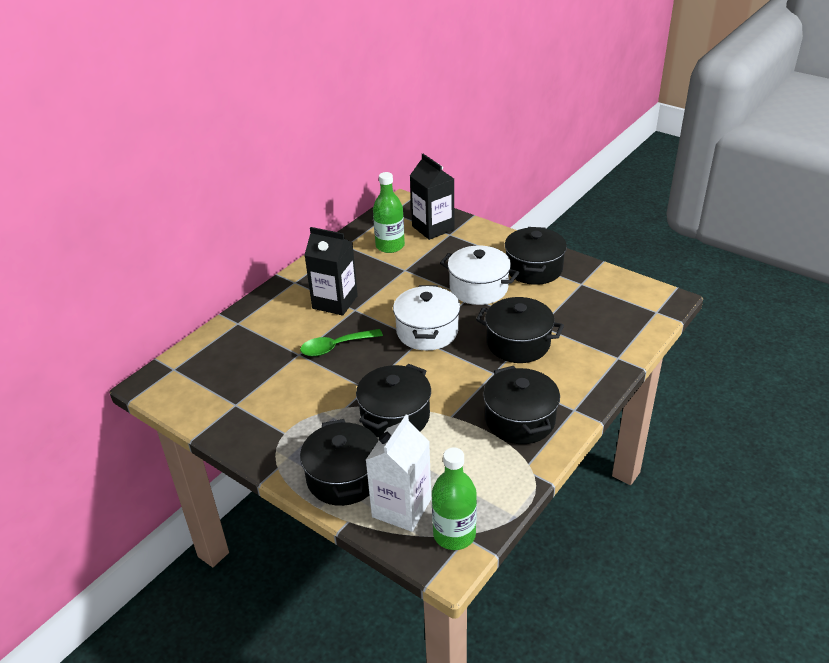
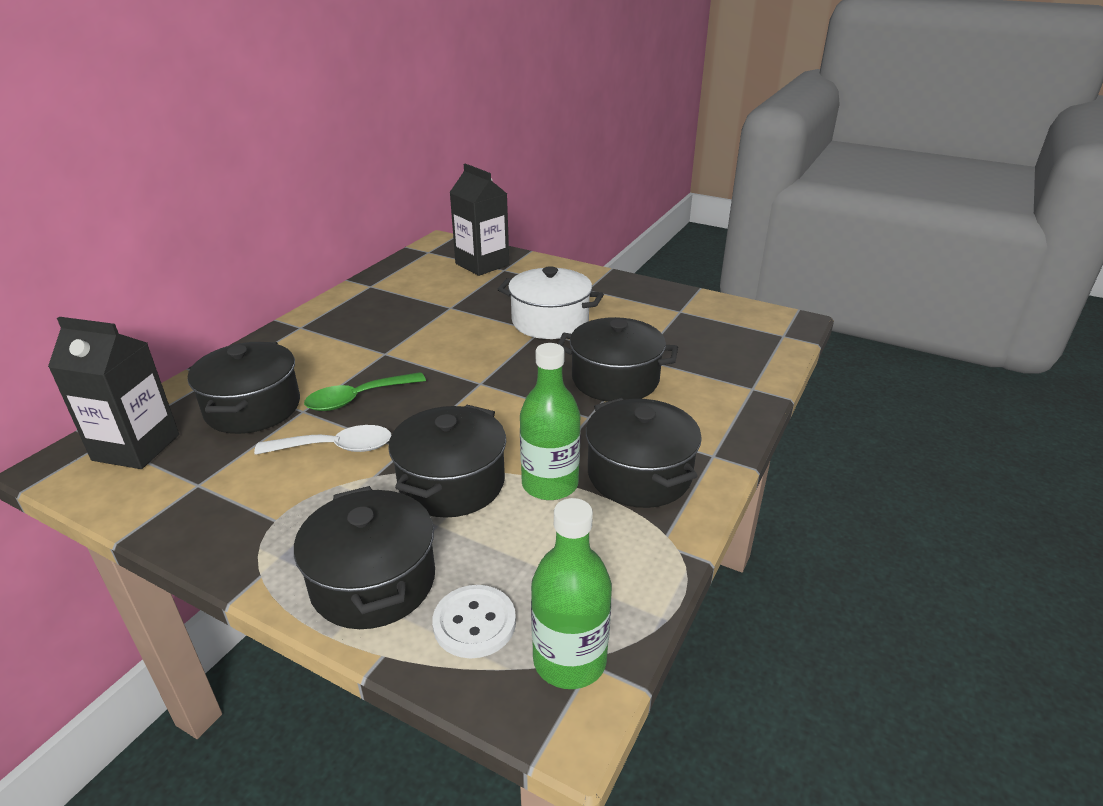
camera: 10 degrees left, 5 degrees down
black carton [305,227,358,316] -> black carton moved to [48,317,179,469]
white carton [366,415,431,532] -> white button [432,585,516,658]
green bottle [373,172,405,253] -> green bottle moved to [520,343,581,500]
white pot [393,285,460,351] -> none
black pot [505,227,567,285] -> black pot moved to [187,342,300,434]
none -> white spoon [254,425,391,455]

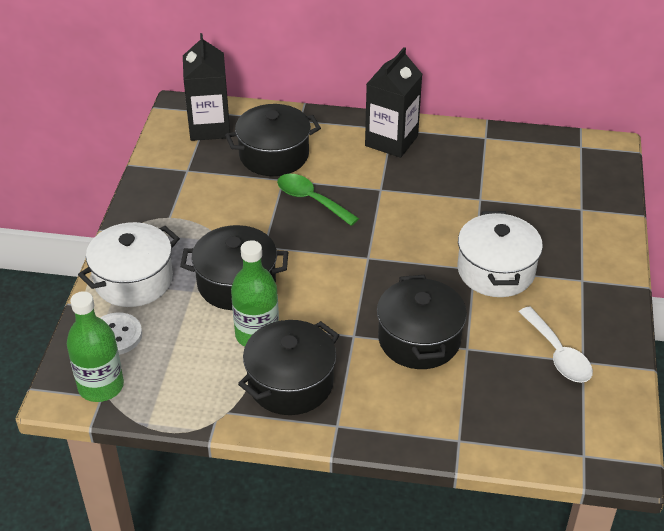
camera: 70 degrees right, 10 degrees up
white spoon [254,425,391,455] -> white spoon moved to [519,307,593,383]
black pot [294,486,435,629] -> white pot [78,222,180,307]
black carton [449,163,509,276] -> black carton moved to [365,47,422,158]

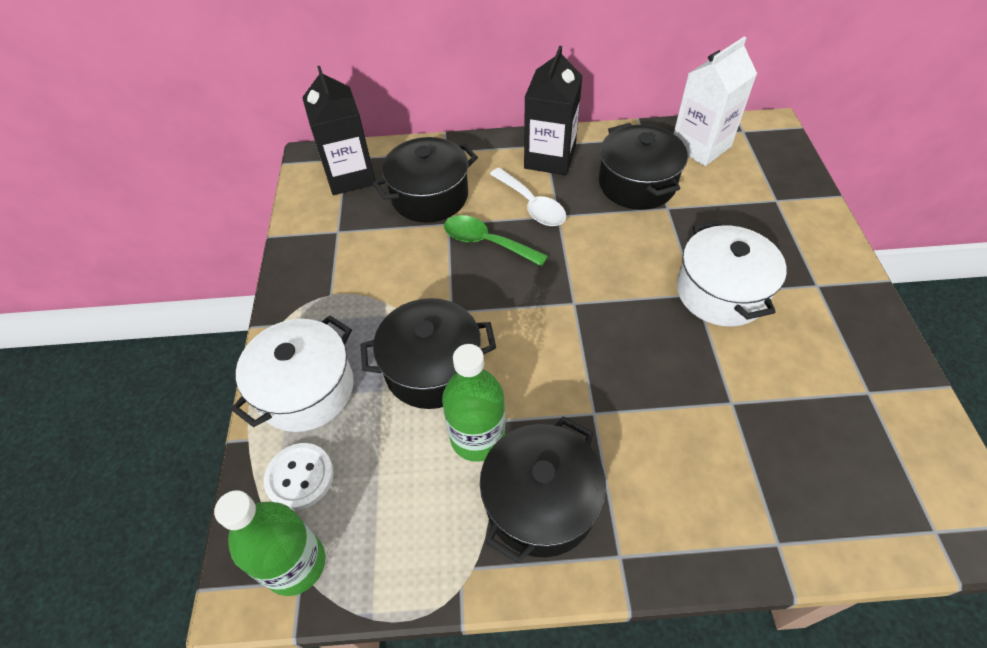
camera: 10 degrees left, 10 degrees up
black pot [377,275,467,369] -> black pot moved to [599,123,688,210]
white spoon [519,307,593,383] -> white spoon moved to [490,168,566,226]
none -> white carton [674,36,757,166]

